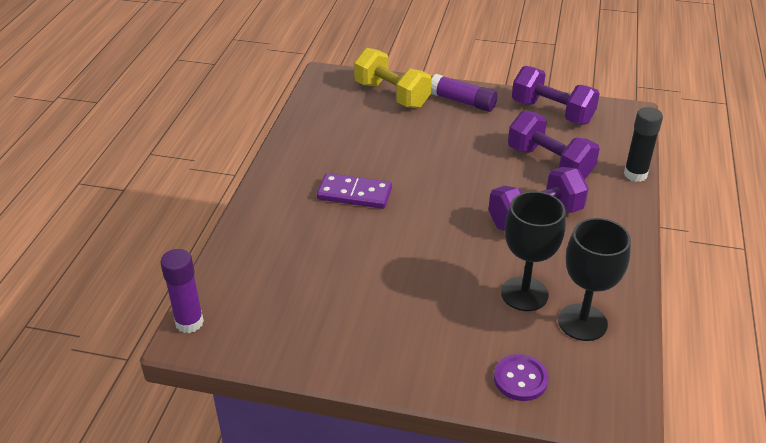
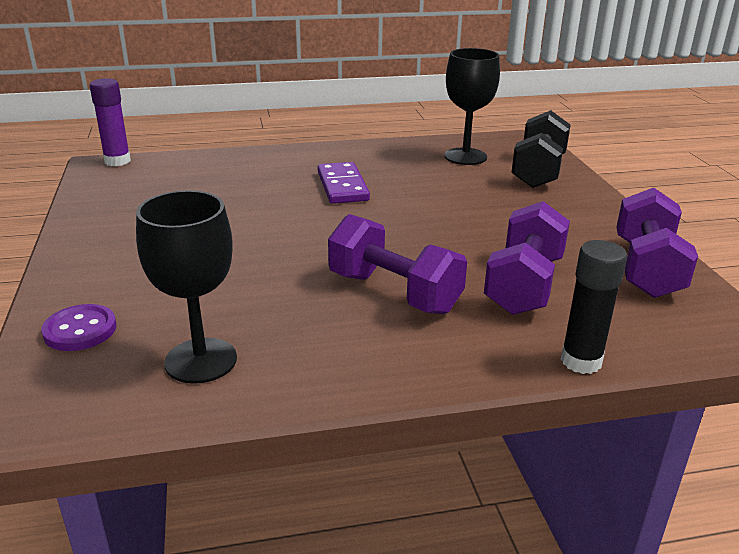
camera: 65 degrees right, 10 degrees down
yellow dumbbell [354,48,432,108] -> black dumbbell [511,110,570,188]
purple glue stick [431,74,498,112] -> none
black goblet [501,191,566,311] -> black goblet moved to [444,48,500,165]

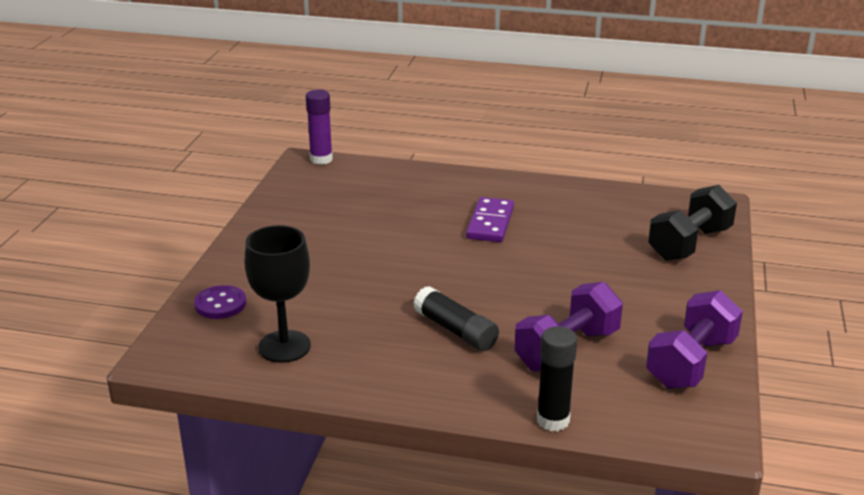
camera: 25 degrees right, 0 degrees up
purple dumbbell [328,214,467,314] -> black glue stick [414,286,499,351]
black goblet [444,48,500,165] -> none

